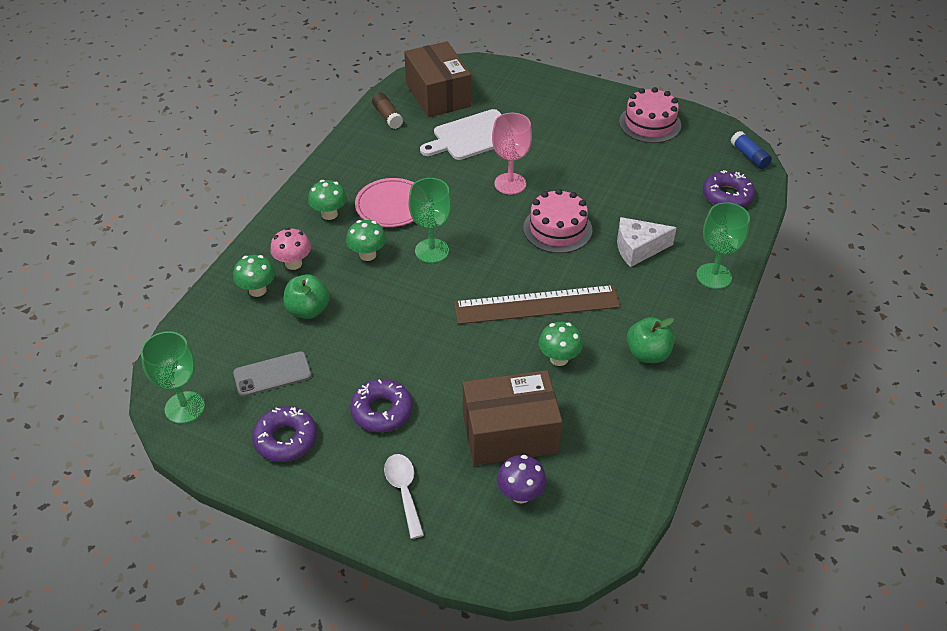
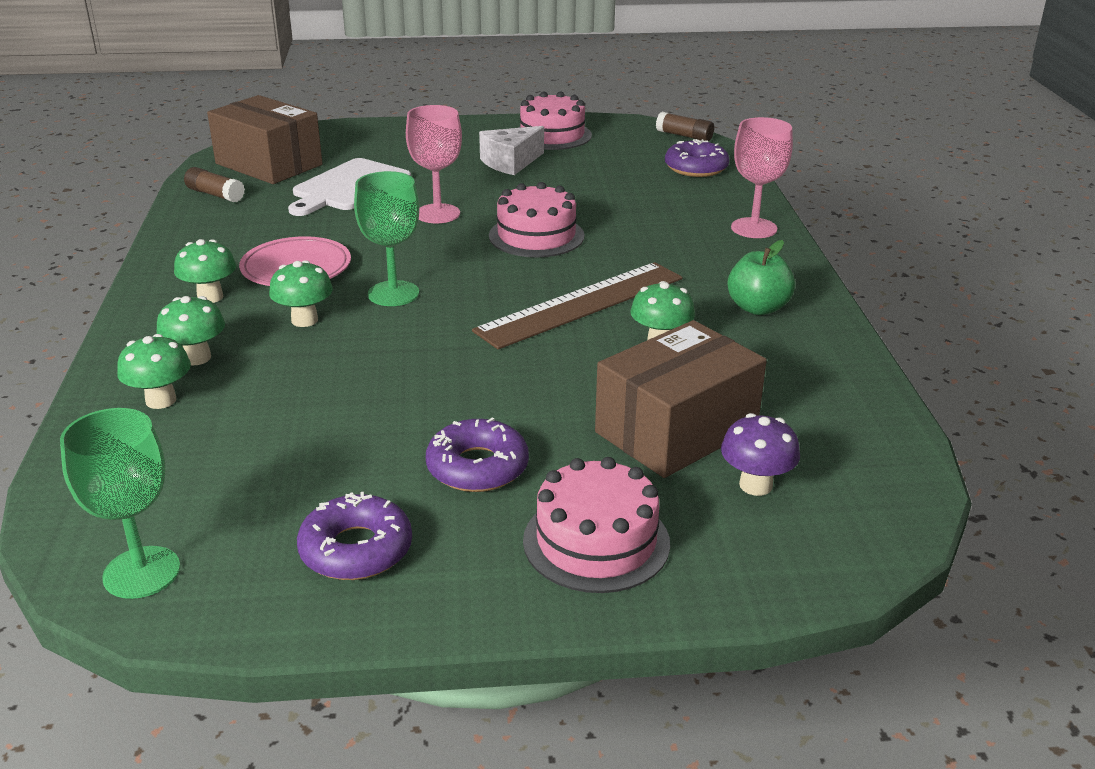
camera: 30 degrees left, 15 degrees down
grey phone [233,351,312,397] -> none
pink mushroom [270,228,311,270] -> green mushroom [156,296,225,365]
green apple [283,274,330,319] -> none
white spoon [384,454,424,539] -> pink cake [523,457,670,593]
white cheese [617,217,677,267] -> white cheese moved to [479,126,544,175]
green goblet [696,202,750,289] -> pink goblet [731,117,793,238]
blue glue stick [731,131,772,169] -> brown glue stick [656,112,714,142]

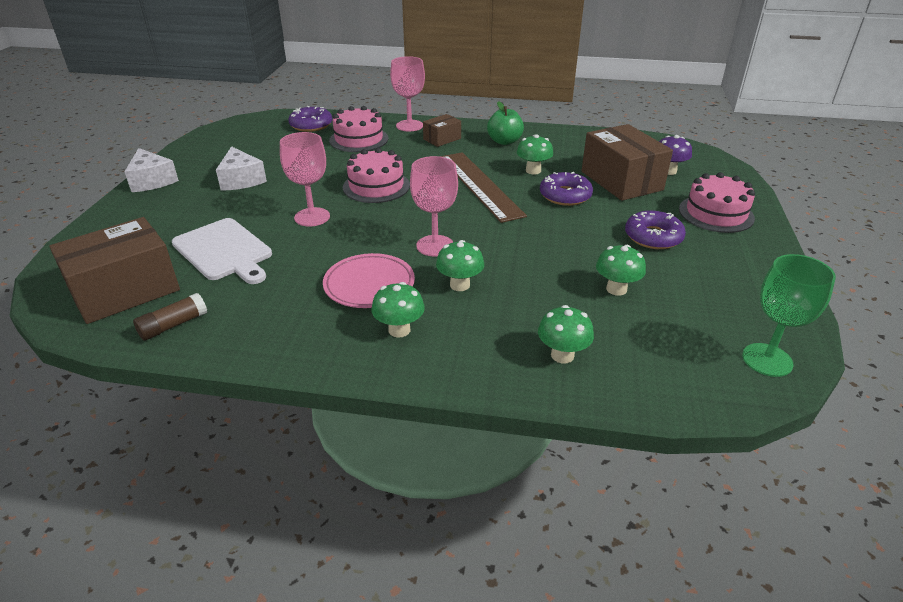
camera: 75 degrees left, 5 degrees up
green mushroom [156,296,225,365] -> green mushroom moved to [596,245,646,296]
purple donut [297,492,412,580] -> purple donut moved to [540,172,593,206]
green goblet [354,171,419,306] -> pink goblet [410,156,458,257]
pink cake [518,91,592,150] -> pink cake moved to [329,106,388,152]
brown glue stick [656,112,714,142] -> none
none -> white cheese [124,148,179,192]
none -> brown box [423,114,461,147]

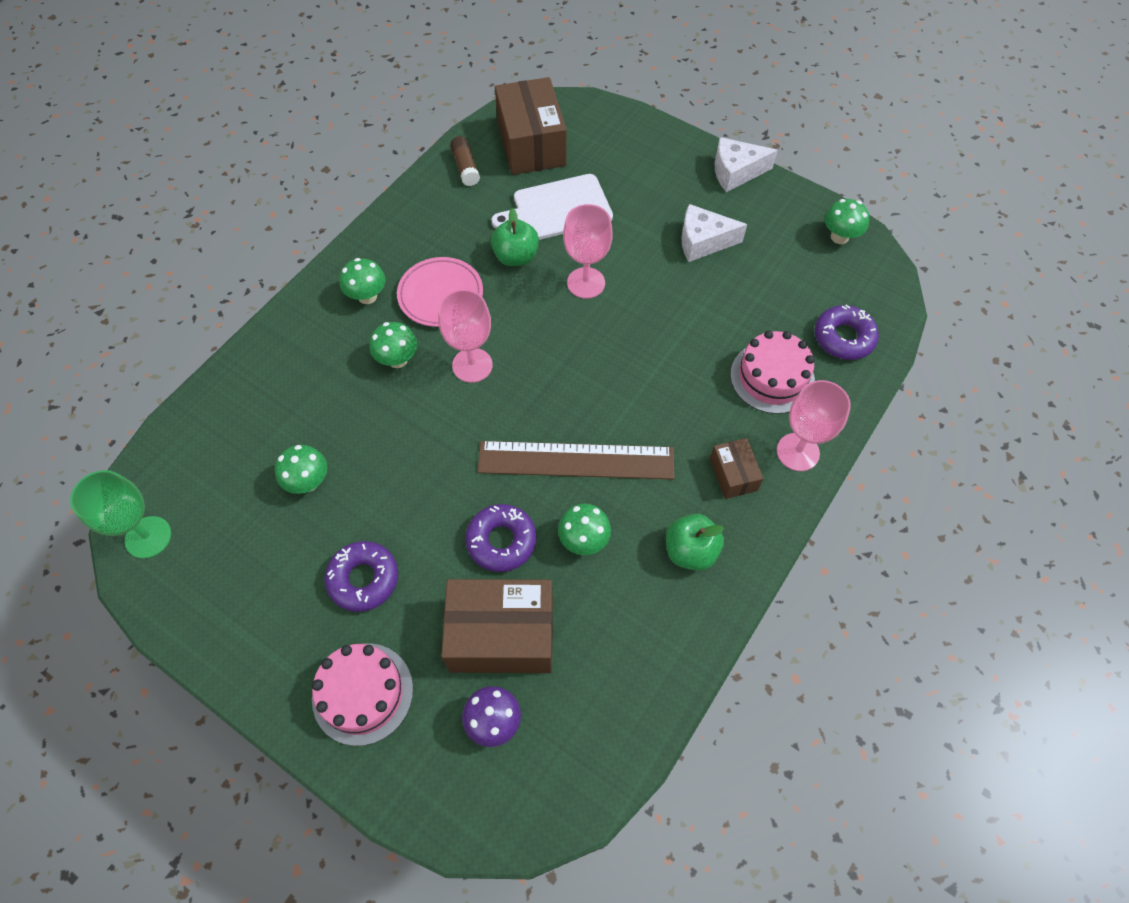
camera: 115 degrees right, 25 degrees up
pink cake [343,148,410,203] -> none
green mushroom [538,305,594,363] -> green mushroom moved to [825,199,869,244]
none -> green apple [491,208,539,266]

